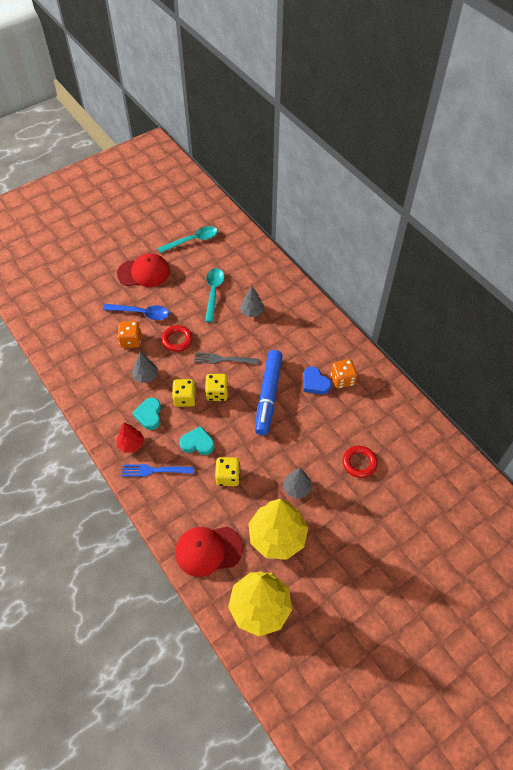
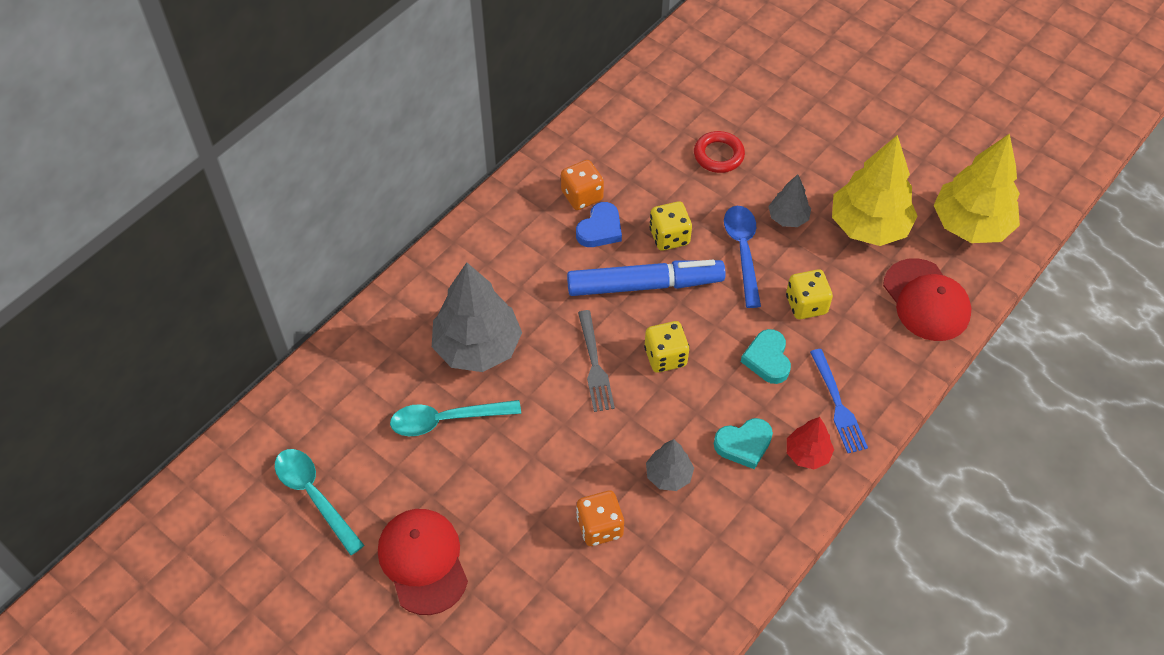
camera: 105 degrees left, 0 degrees up
blue spoon [103,304,169,320] -> blue spoon moved to [724,206,761,308]
red ring [161,325,193,352] -> none
yellow dice [172,379,196,407] -> yellow dice moved to [649,202,692,251]
grey tree [240,287,264,317] -> grey tree [432,262,522,372], size x1.98

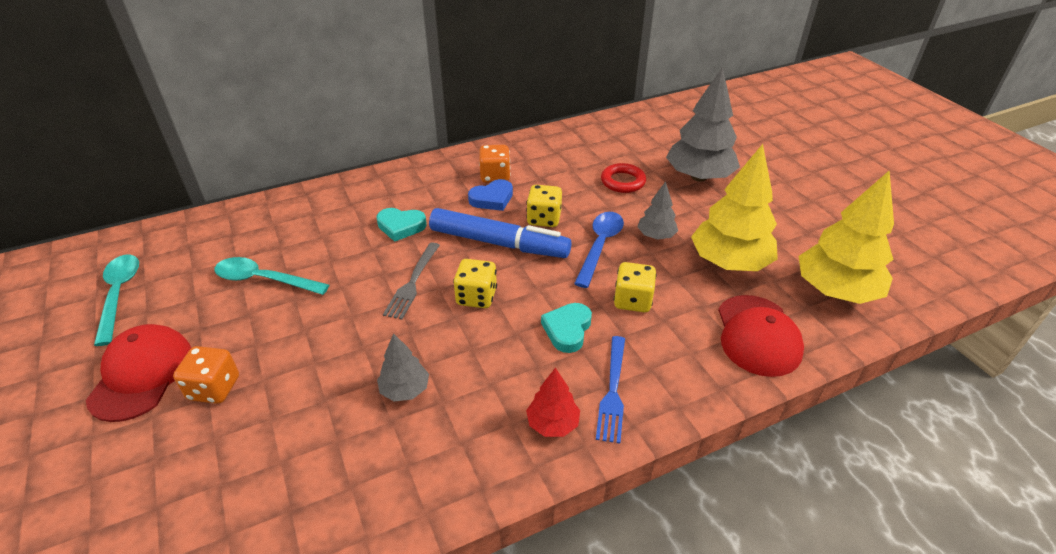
camera: 25 degrees right, 15 degrees down
grey tree [432,262,522,372] -> grey tree moved to [666,66,740,182]
orange dice [576,491,624,546] -> orange dice moved to [173,346,239,404]
turquoise heart [714,418,773,469] -> turquoise heart moved to [376,208,427,242]

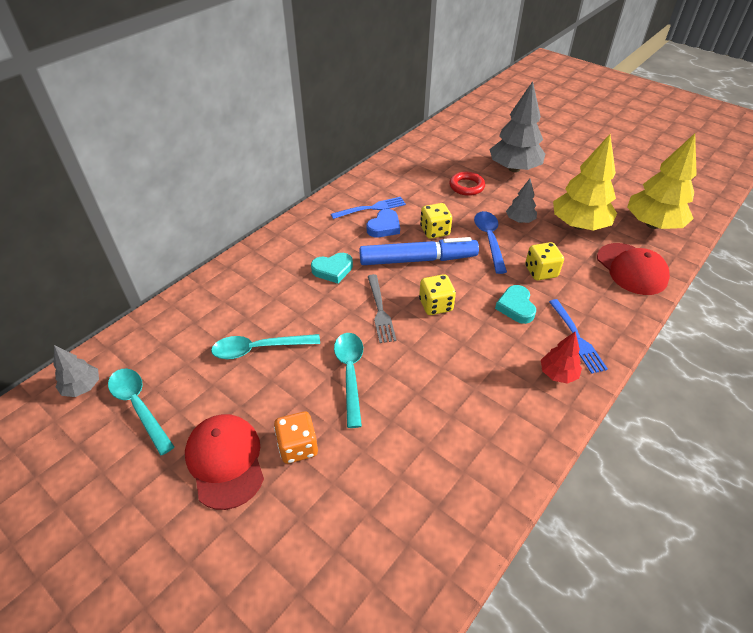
camera: 25 degrees left, 5 degrees up
grey tree [377,333,429,401] -> grey tree moved to [53,345,99,397]
orange dice [479,145,511,183] -> blue fork [331,197,406,219]
none -> turquoise spoon [334,333,363,428]

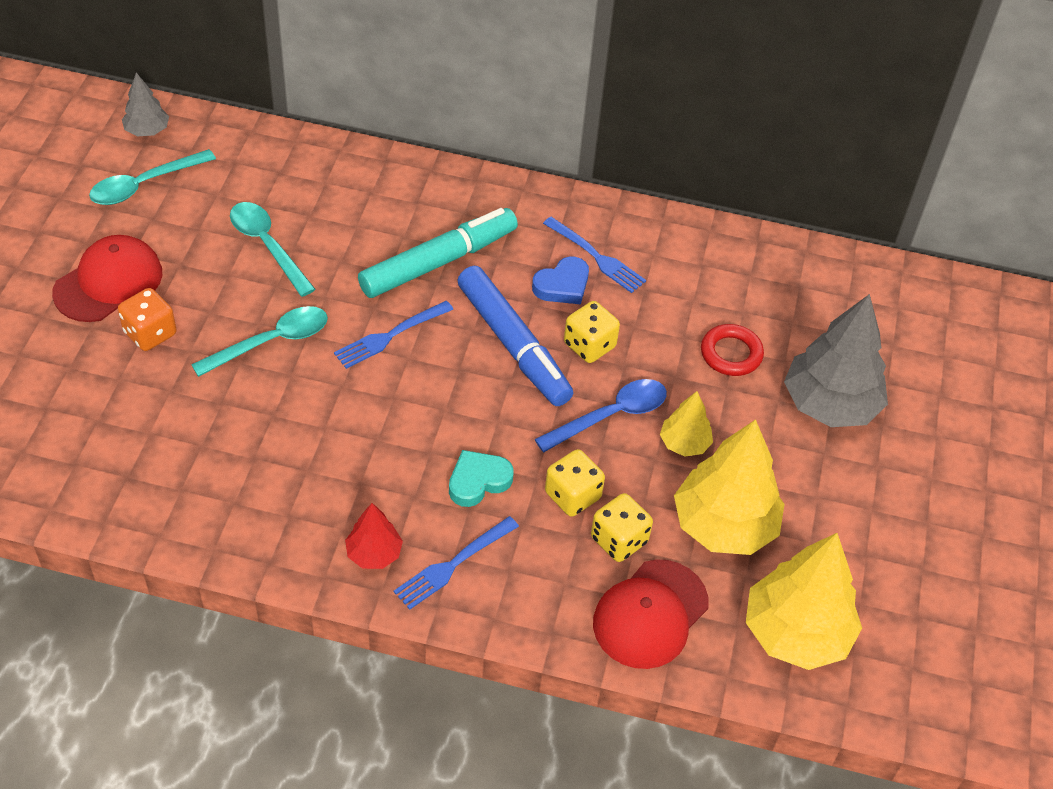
camera: 60 degrees right, 5 degrees up
turquoise spoon [108,369,174,456] -> turquoise spoon turned 150 degrees counterclockwise [89,149,216,205]
turquoise heart [311,253,353,283] -> turquoise marker [358,208,518,298]
blue heart [367,209,400,237] -> blue heart turned 45 degrees counterclockwise [532,256,589,304]
grey fork [368,274,396,343] -> blue fork [334,301,453,369]
yellow dice [419,274,456,315] -> yellow dice moved to [591,493,653,562]
grey tree [506,179,537,223] -> yellow tree [660,391,713,457]

